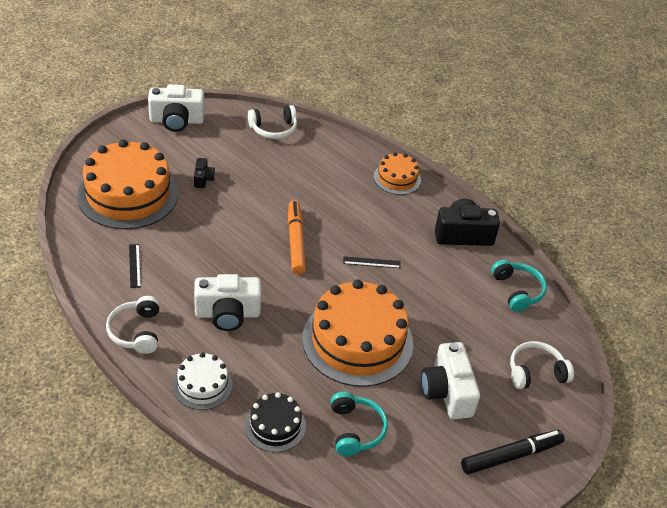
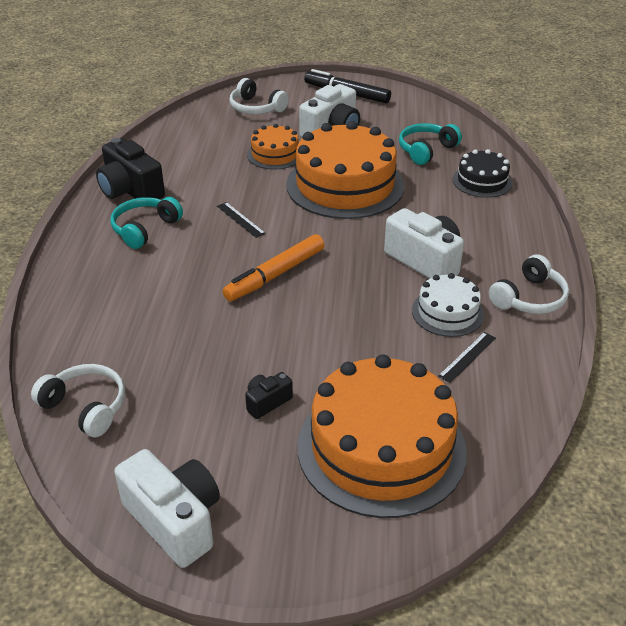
camera: 125 degrees left, 5 degrees down
white cake [173,352,233,410] -> white cake moved to [412,273,484,337]
orange cake [374,152,421,195] -> orange cake moved to [247,124,299,170]
turquoise headphones [491,260,547,312] -> turquoise headphones moved to [110,197,183,249]

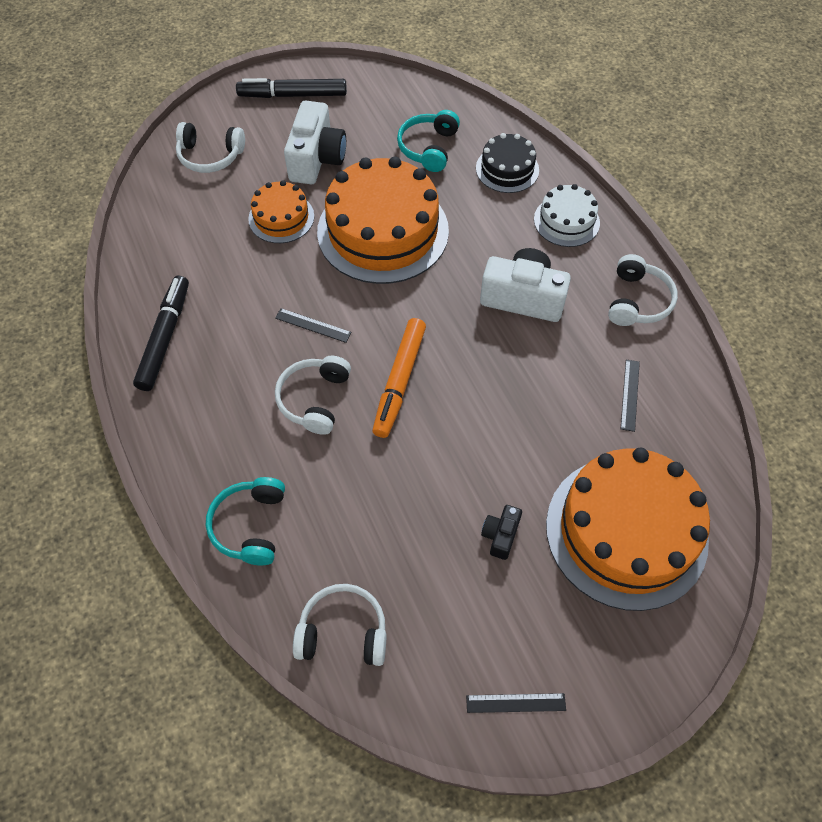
camera: 30 degrees left, 20 degrees up
black camera [96,138,165,199] -> black marker [133,276,189,391]
turquoise headphones [110,197,183,249] -> turquoise headphones moved to [206,477,285,566]
white camera [114,449,220,568] -> black ruler [466,693,566,713]
white cake [412,273,484,337] -> white cake moved to [534,184,600,247]
none -> white headphones [275,356,351,435]

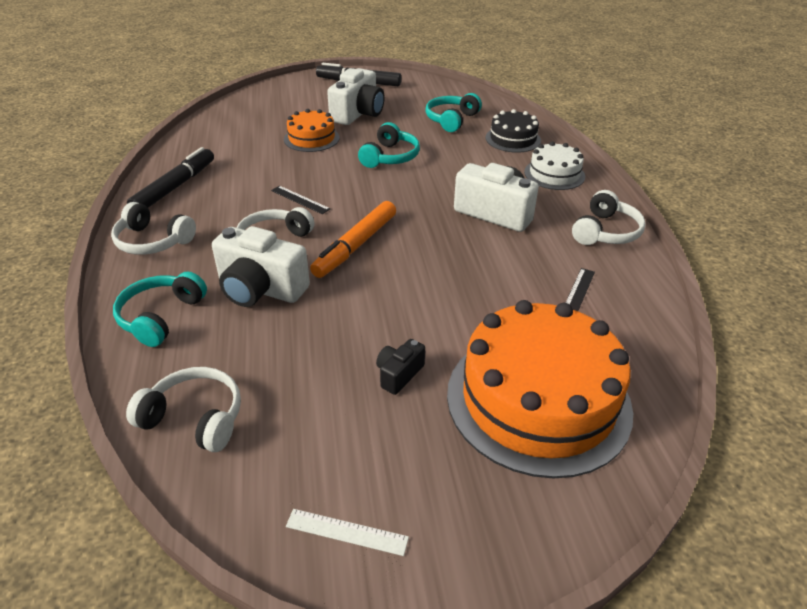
camera: 15 degrees right, 20 degrees down
white headphones [176,122,245,173] -> white headphones moved to [111,202,196,255]
orange cake [317,157,449,284] -> turquoise headphones [358,122,420,168]
black ruler [466,693,566,713] -> white ruler [286,509,409,556]
none -> white camera [212,226,310,307]

